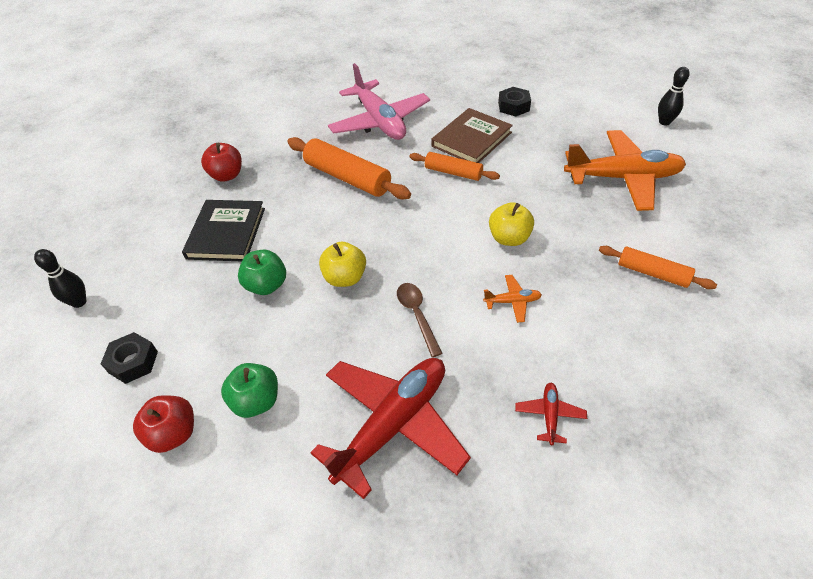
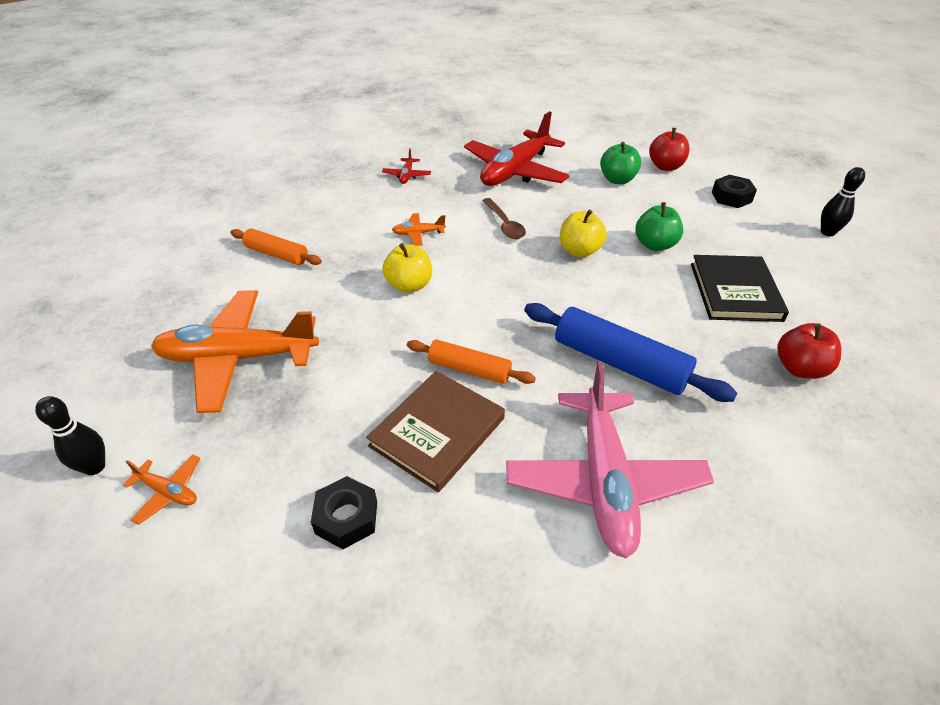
camera: 175 degrees right, 5 degrees down
orange rolling pin [287,137,411,199] -> blue rolling pin [524,303,737,402]
pink plane [328,63,430,140] -> pink plane turned 150 degrees counterclockwise [506,361,714,558]
none -> orange plane [123,454,200,525]

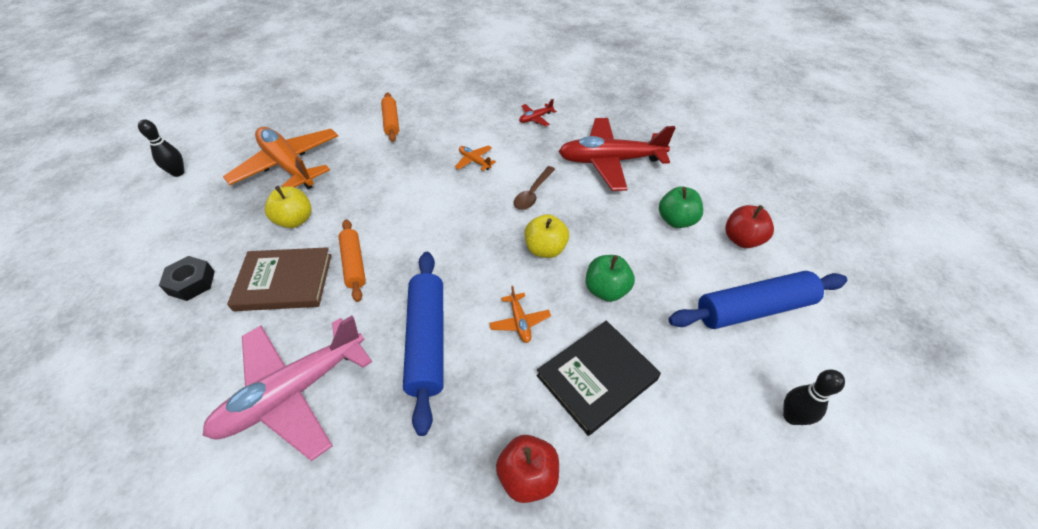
camera: 50 degrees right, 5 degrees up
orange plane [123,454,200,525] -> orange plane moved to [489,286,551,343]
yellow apple [382,243,432,293] -> yellow apple moved to [265,186,312,228]
black nut [712,175,757,208] -> blue rolling pin [669,271,847,329]

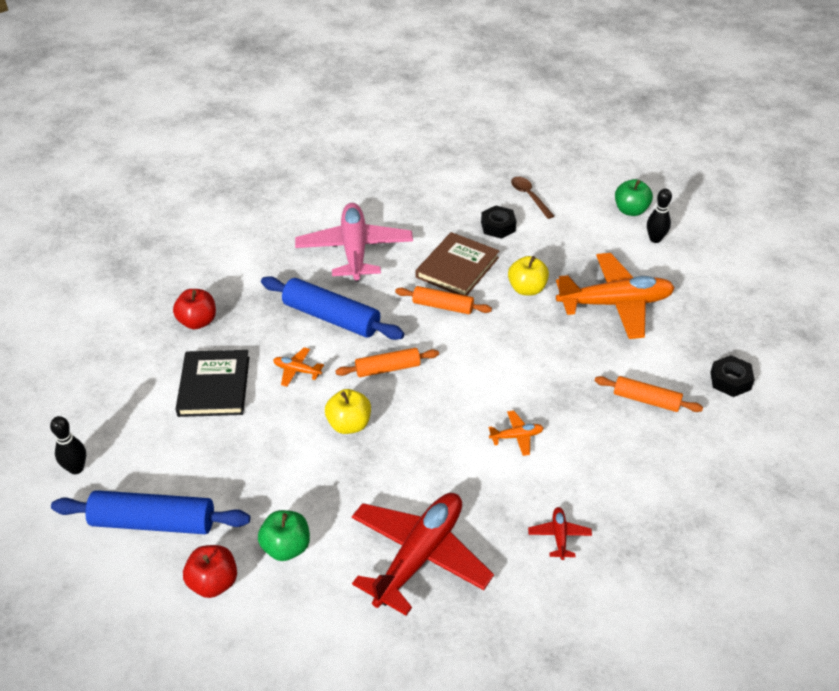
camera: 125 degrees right, 5 degrees down
brown spoon [514,166,555,210] -> brown spoon moved to [511,177,554,219]
green apple [586,255,635,302] -> green apple moved to [615,179,653,216]
blue rolling pin [669,271,847,329] -> blue rolling pin turned 75 degrees clockwise [51,490,250,534]
none -> orange rolling pin [335,348,439,377]
none -> black nut [710,355,755,397]

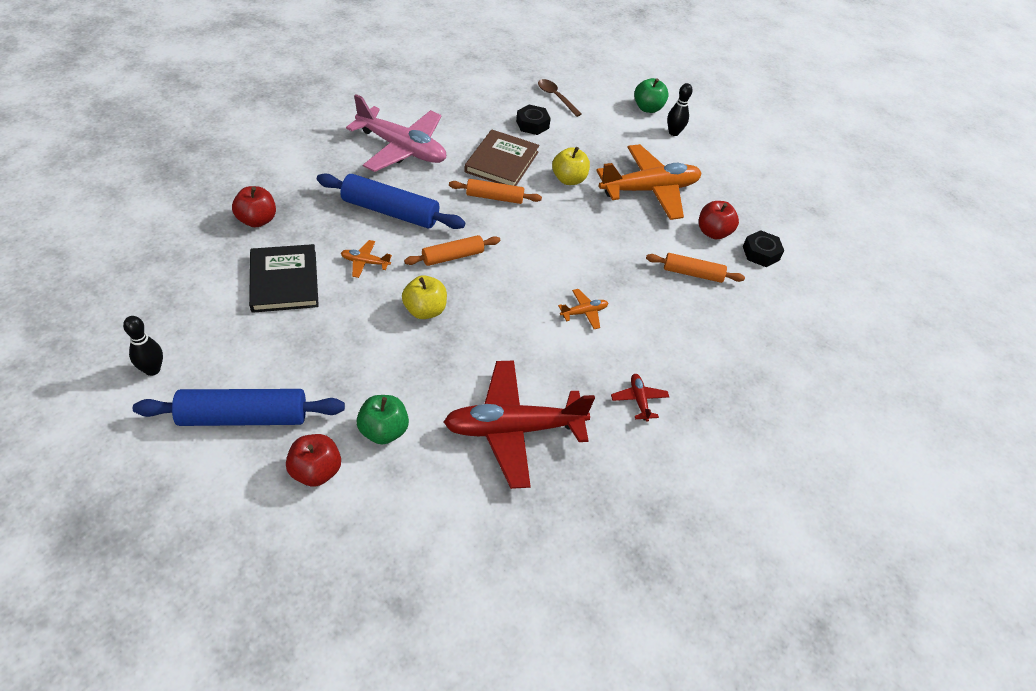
camera: 15 degrees left, 5 degrees up
pink plane [295,203,413,282] -> pink plane turned 135 degrees clockwise [346,94,446,172]
red plane [352,493,494,616] -> red plane turned 120 degrees counterclockwise [444,361,595,489]
none -> red apple [699,201,739,239]

